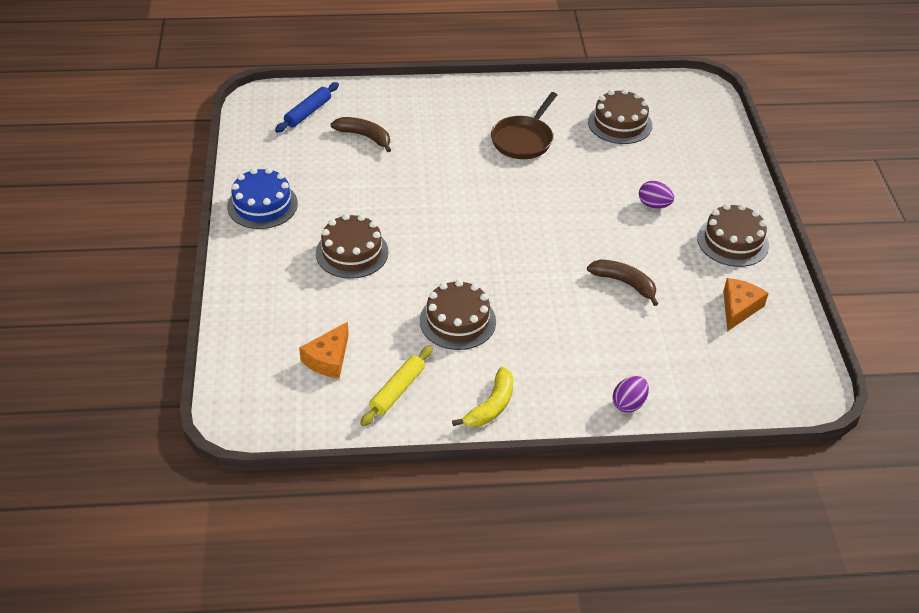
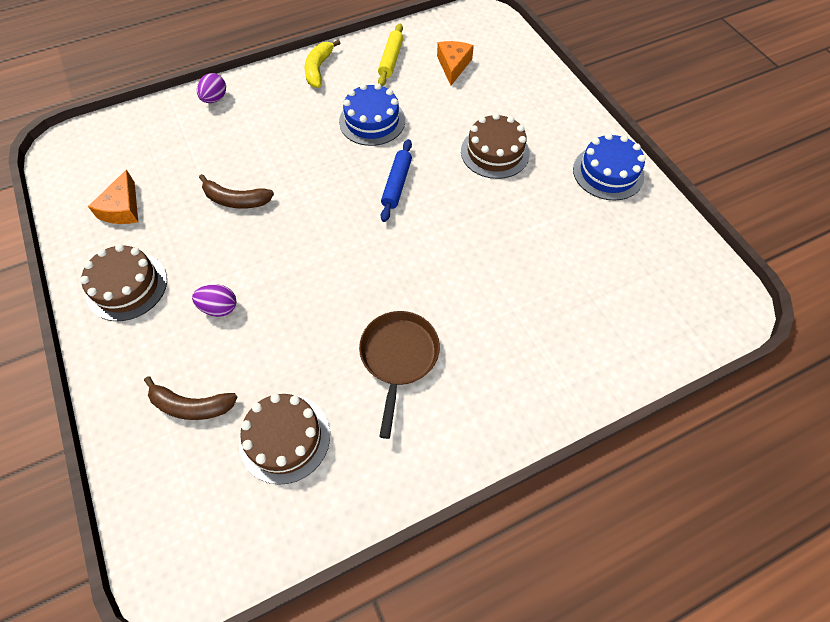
camera: 160 degrees right, 15 degrees up
blue rolling pin [275,82,339,133] -> blue rolling pin moved to [381,139,412,222]
brown banana [331,117,391,152] -> brown banana moved to [144,376,238,420]
brown cake [420,280,496,350] -> blue cake [339,83,405,146]

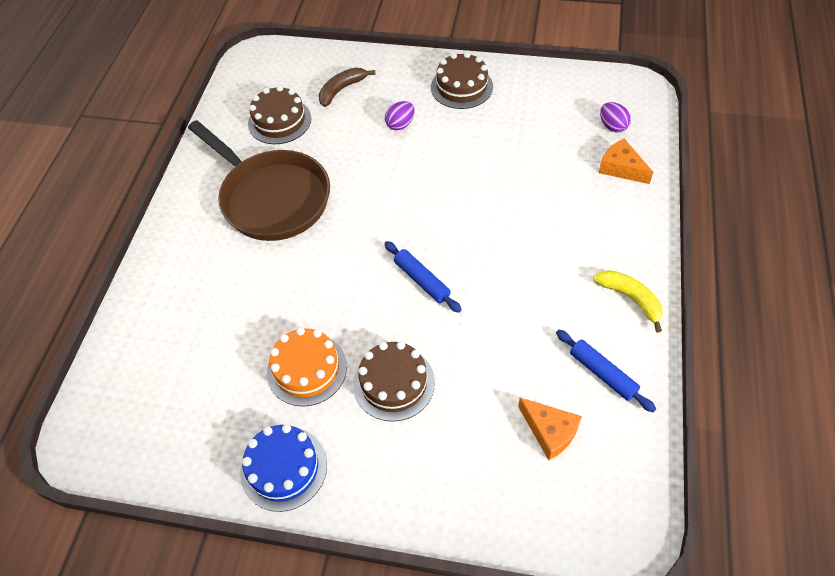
camera: 130 degrees right, 5 degrees down
orange cheese [88,170,138,224] -> orange cheese moved to [599,139,653,184]
purple egg [197,73,226,103] -> purple egg moved to [600,102,631,133]
brown banana [199,174,274,209] -> none
blue cake [339,83,405,146] -> none
brown pan [359,311,440,439] -> brown pan [188,120,330,241], size x1.69
yellow rolling pin [378,23,403,86] -> blue rolling pin [556,330,656,412]
none -> orange cake [267,327,347,407]

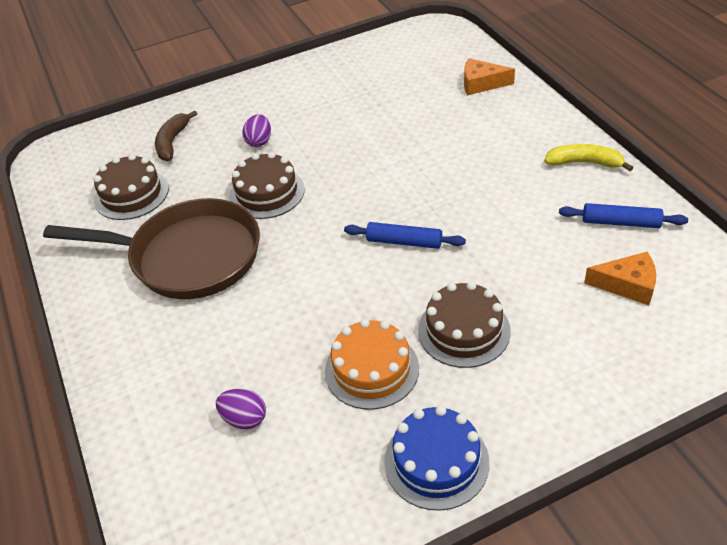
camera: 35 degrees left, 10 degrees down
brown cake [431,52,493,109] -> brown cake moved to [229,152,305,219]
purple egg [600,102,631,133] -> purple egg moved to [216,389,266,429]

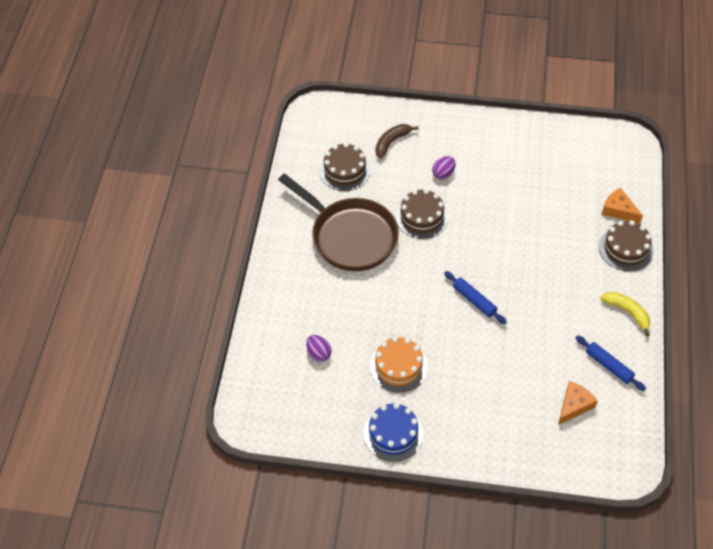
camera: 30 degrees right, 10 degrees up
brown cake [418,281,511,368] -> brown cake moved to [599,220,653,271]
orange cheese [584,252,656,305] -> orange cheese turned 90 degrees counterclockwise [558,381,598,425]

